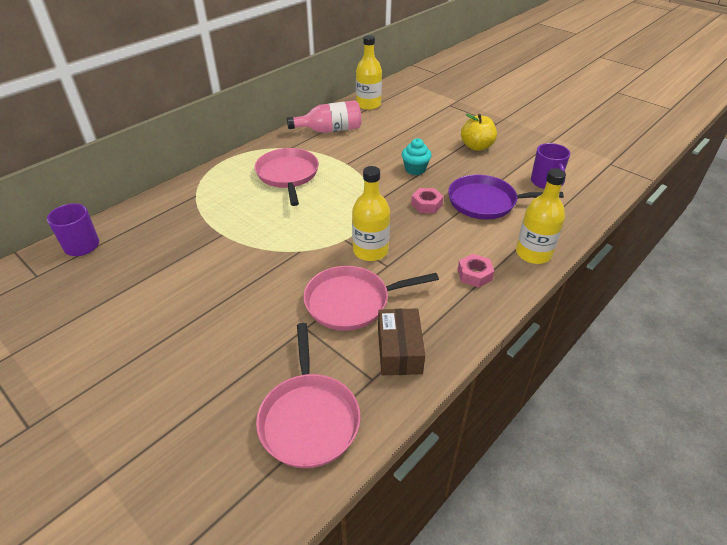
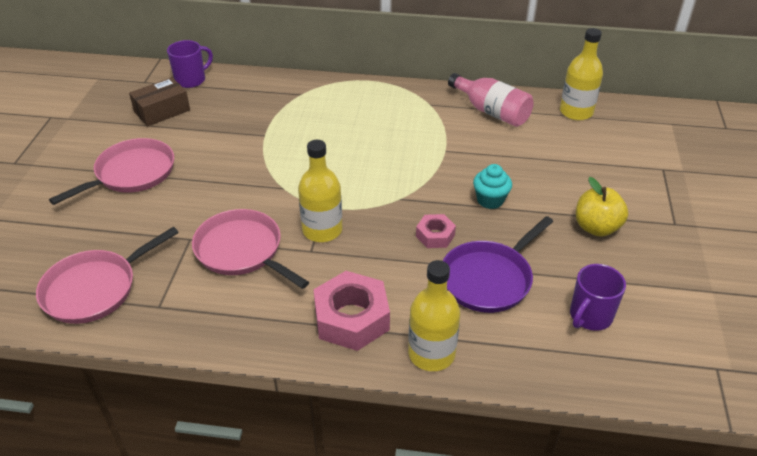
camera: 55 degrees right, 0 degrees up
pink pan [255,148,319,206] -> pink pan moved to [49,138,174,205]
brown box [378,308,425,375] -> brown box moved to [129,77,190,127]
purple pan [448,175,564,219] -> purple pan turned 105 degrees counterclockwise [443,216,553,313]
pink nut [457,254,494,288] -> pink nut [313,271,390,351], size x1.84

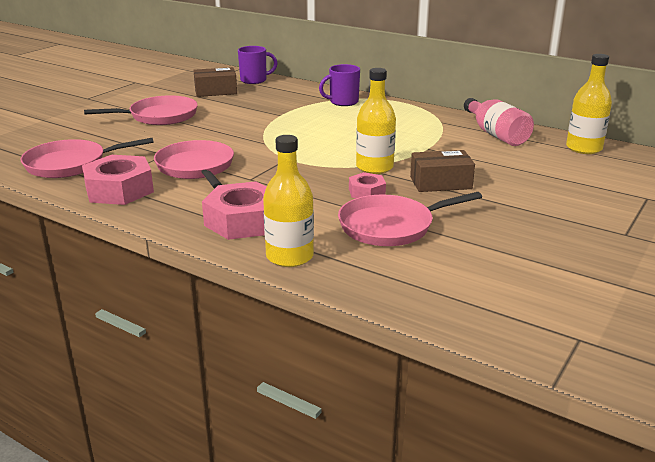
camera: 25 degrees right, 15 degrees down
yellow bottle [298,140,342,242] -> yellow bottle moved to [356,68,396,174]
purple pan [443,216,553,313] -> pink pan [338,192,482,246]
turquoise cupcake [473,164,512,209] -> brown box [410,150,475,192]
purple mug [570,264,626,331] -> purple mug moved to [319,64,360,106]
yellow apple [576,177,628,237] -> none
none -> pink nut [82,155,154,205]

